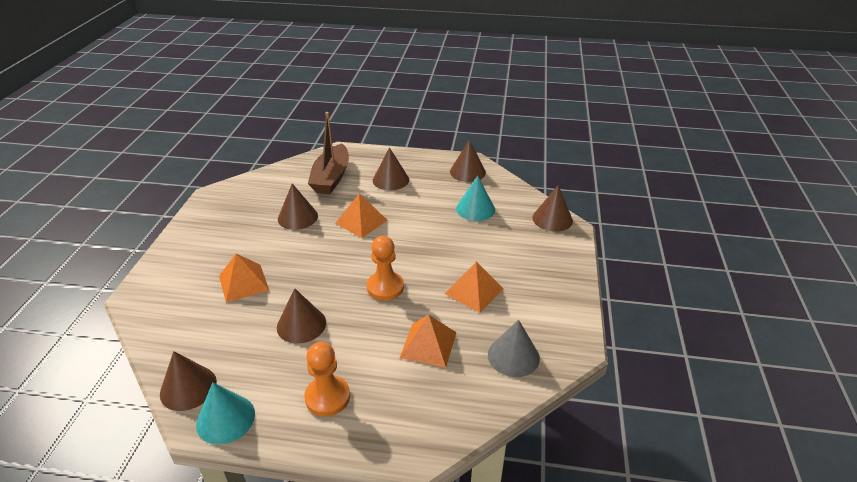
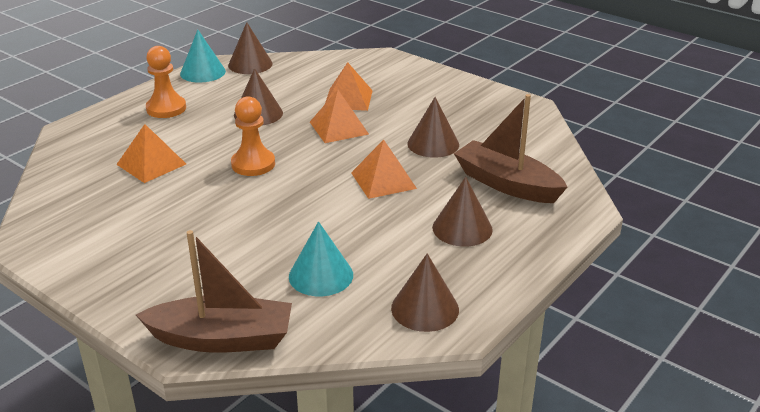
camera: 120 degrees right, 5 degrees down
orange pyramid [445,262,504,313] -> orange pyramid moved to [310,90,369,143]
grey cone [488,320,540,377] -> none
brown cone [532,186,573,232] -> brown boat [136,230,292,353]

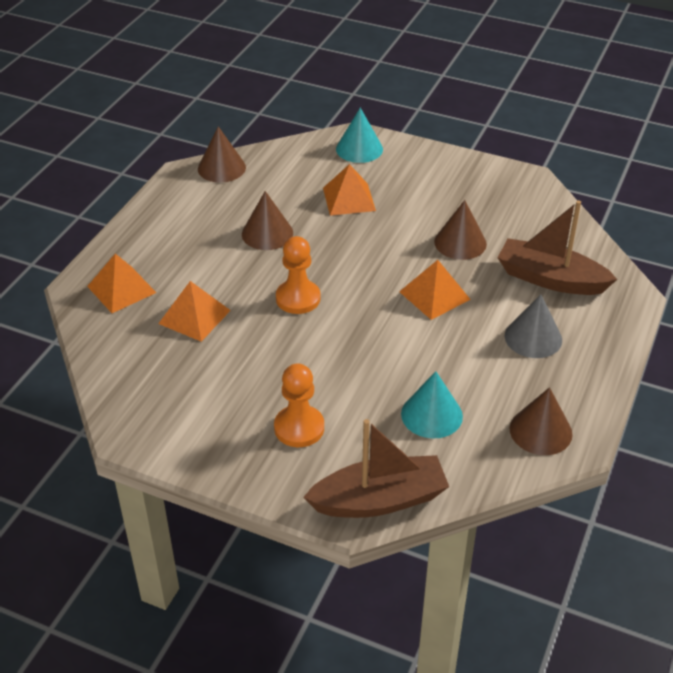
camera: 15 degrees left, 10 degrees up
orange pawn [146,46,186,118] -> orange pawn moved to [274,364,324,447]
turquoise cone [180,29,226,83] -> turquoise cone moved to [336,108,383,163]
orange pyramid [310,90,369,143] -> orange pyramid moved to [87,254,157,313]
brown cone [432,177,493,247] -> grey cone [504,294,562,358]

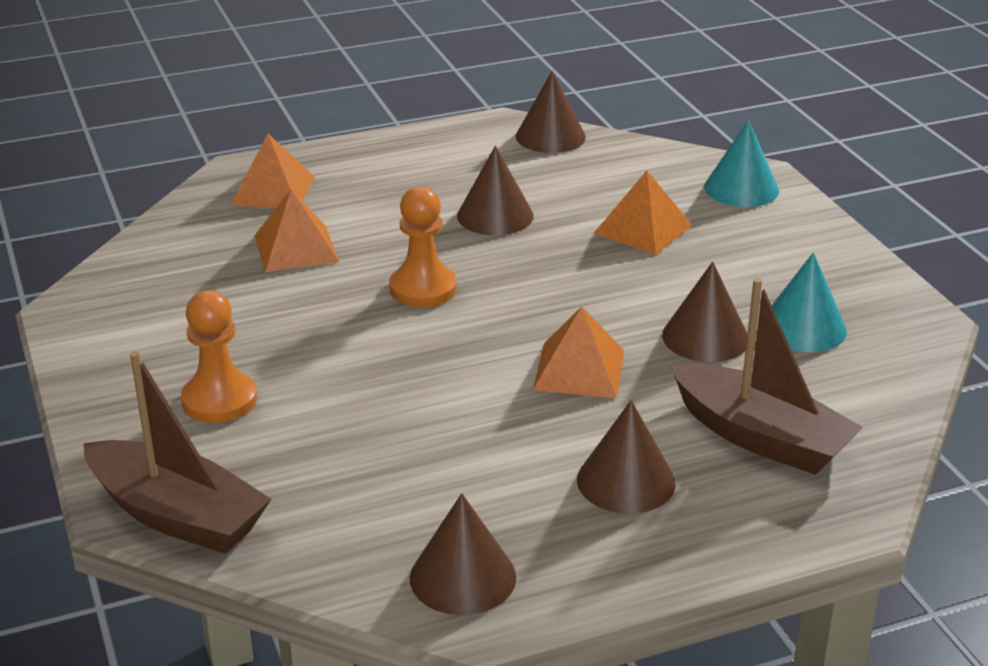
camera: 45 degrees right, 10 degrees down
turquoise cone [401,371,463,438] -> turquoise cone moved to [771,252,847,352]
brown boat [497,200,617,295] -> brown boat turned 150 degrees clockwise [670,278,863,475]
grey cone [504,294,562,358] -> brown cone [577,400,676,514]

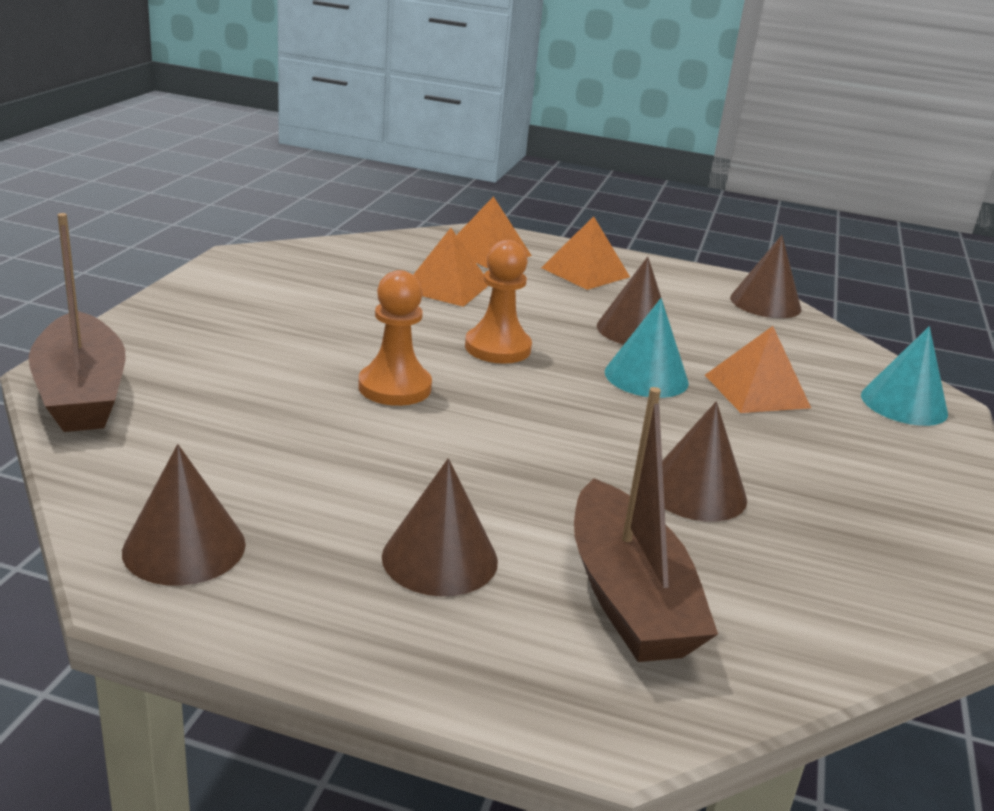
camera: 35 degrees right, 5 degrees down
orange pawn [181,290,257,423] -> orange pawn moved to [358,270,432,406]
orange pyramid [533,306,624,398] -> orange pyramid moved to [541,216,630,290]
turquoise cone [771,252,847,352] -> turquoise cone moved to [605,298,689,398]

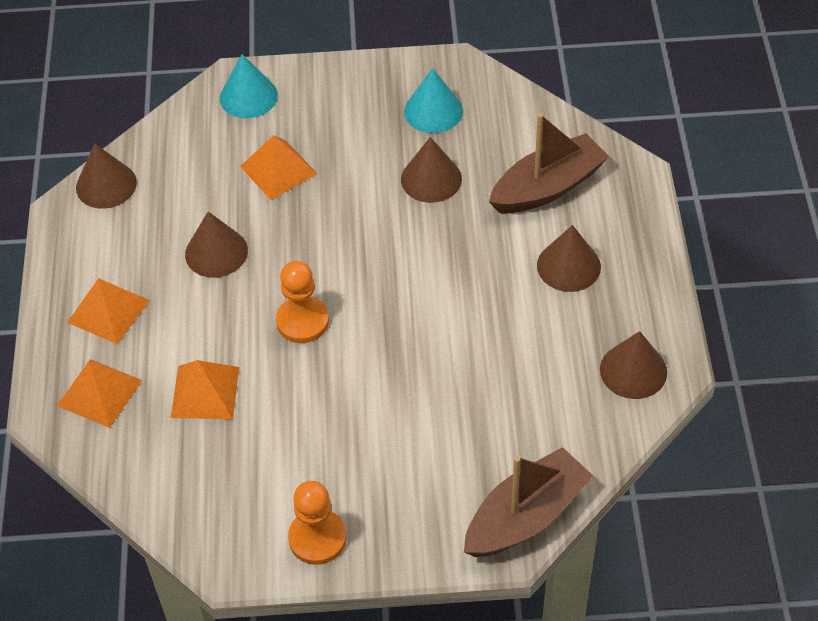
camera: 105 degrees left, 25 degrees up
orange pawn [358,270,432,406] -> orange pawn moved to [288,481,346,565]
turquoise cone [605,298,689,398] -> turquoise cone moved to [404,68,463,133]

